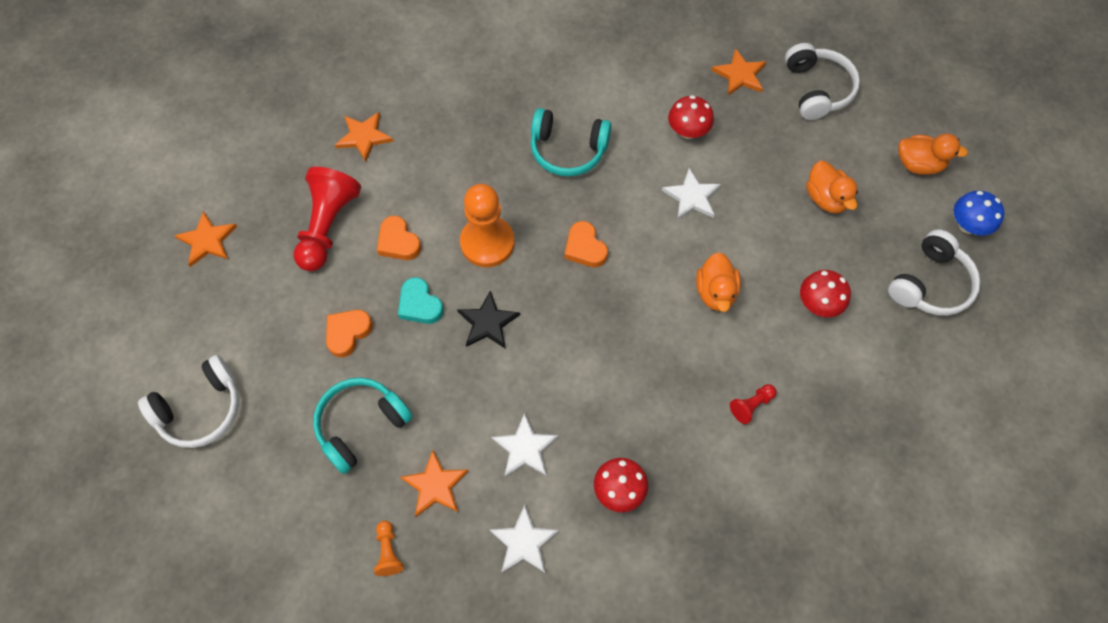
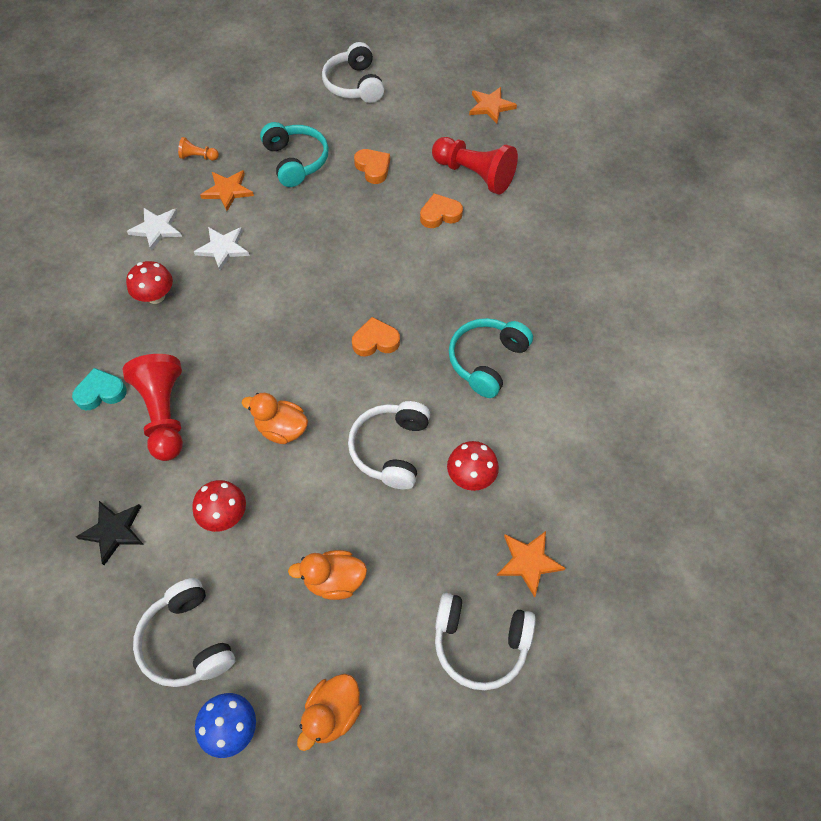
camera: 110 degrees right, 5 degrees down
orange star [335,112,394,162] -> none
turquoise heart [398,277,443,324] -> turquoise heart moved to [72,368,127,410]
black star [457,291,520,349] -> black star moved to [76,501,144,565]
orange pawn [460,184,515,267] -> none
white star [662,168,721,220] -> white headphones [348,401,430,490]
red pawn [730,384,777,424] -> red pawn [123,354,183,461], size x2.20

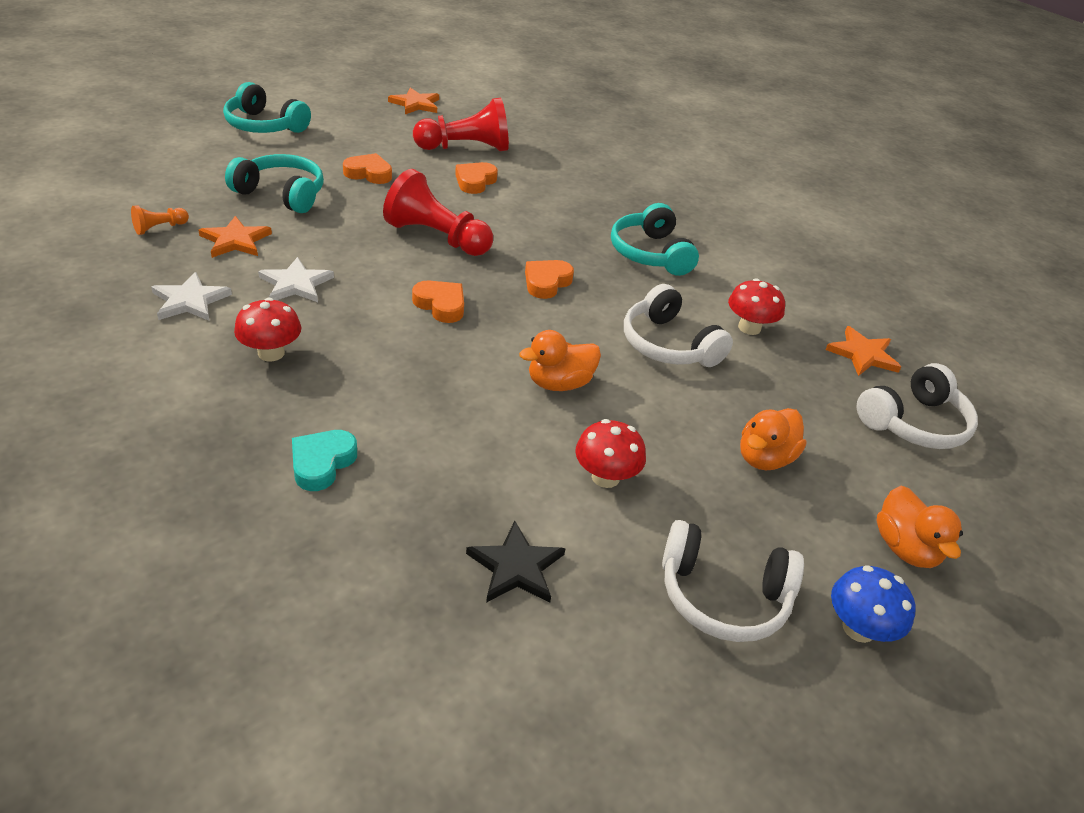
camera: 50 degrees left, 20 degrees down
red pawn [123,354,183,461] -> red pawn moved to [383,169,493,256]
white headphones [322,42,384,103] -> turquoise headphones [223,82,311,133]
none -> orange heart [412,280,464,323]

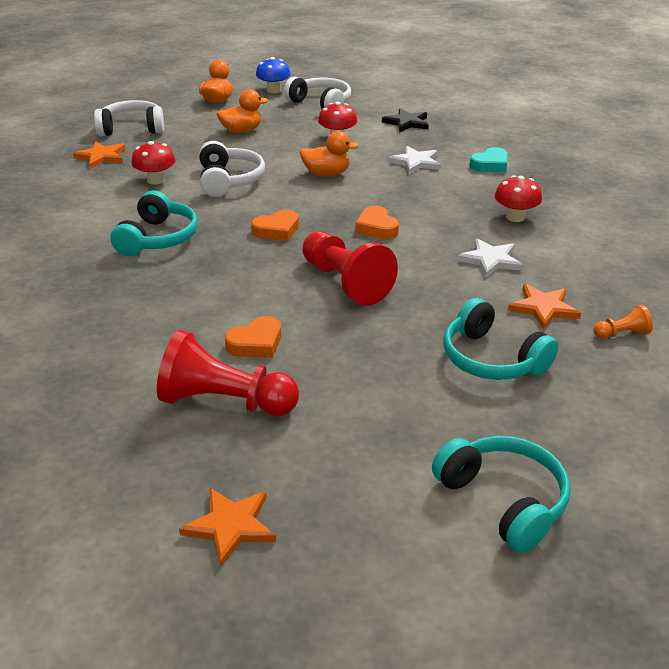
camera: 150 degrees left, 5 degrees down
white star [151,272,232,320] -> white star moved to [388,146,440,174]
orange heart [343,153,392,184] -> none

